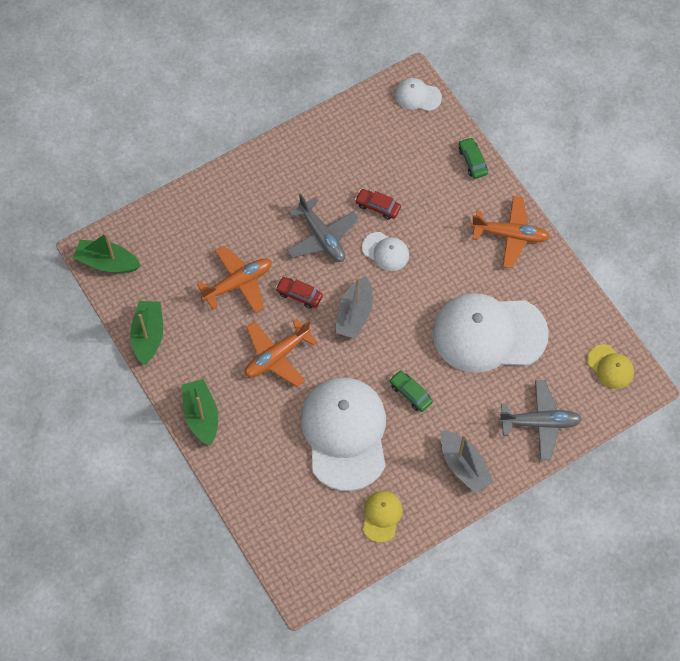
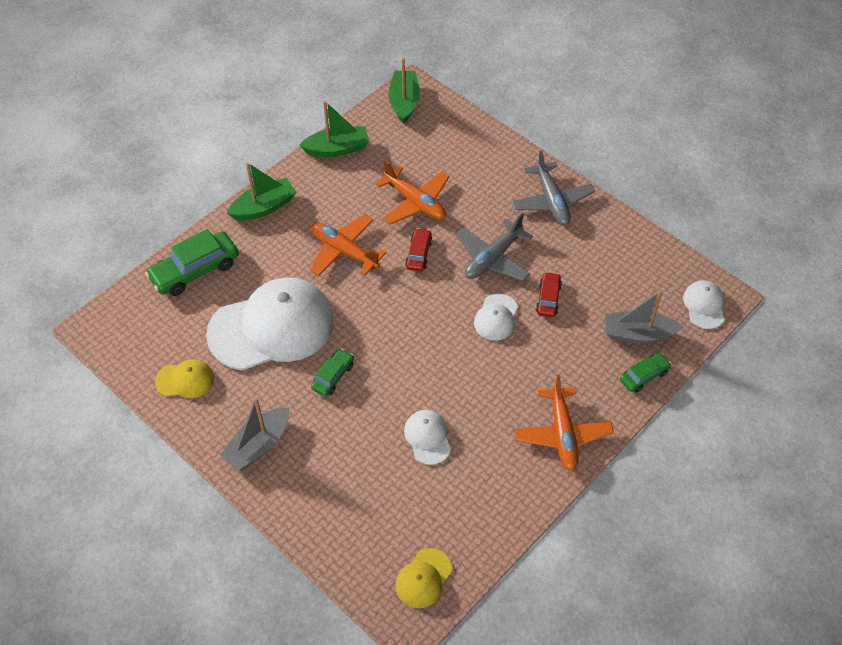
camera: 75 degrees right, 10 degrees down
grey boat [335,276,373,339] -> grey boat moved to [605,290,684,344]
white cap [433,293,549,373] -> white cap [404,410,451,465], size x0.44
grey plane [498,380,582,460] -> grey plane moved to [511,150,595,226]
none -> green car [145,229,239,296]

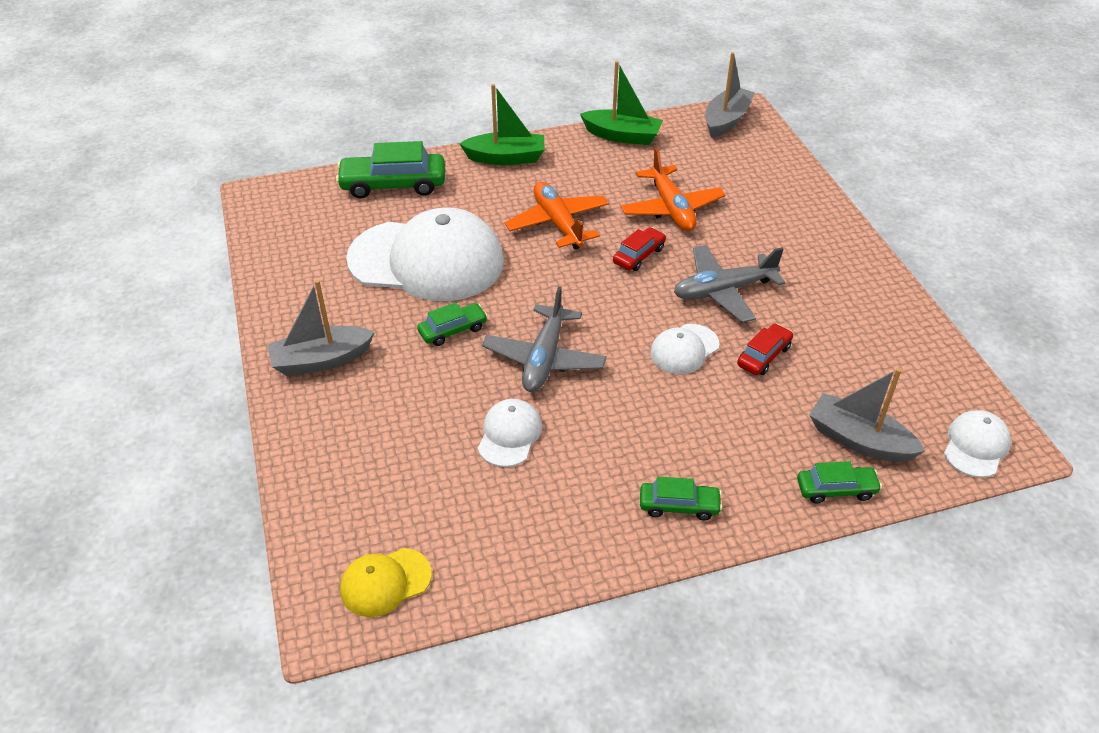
camera: 30 degrees right, 10 degrees down
yellow cap [155,359,214,398] -> none
green boat [388,58,420,124] -> grey boat [706,52,755,138]
grey plane [511,150,595,226] -> grey plane moved to [482,286,607,392]
orange plane [515,375,614,471] -> green car [640,477,722,520]

